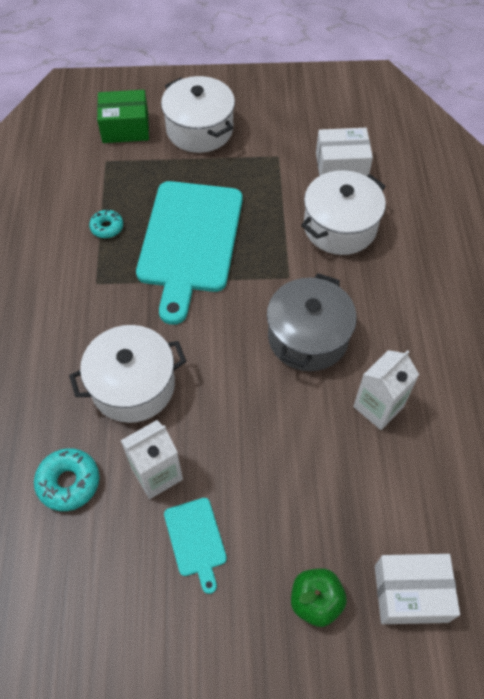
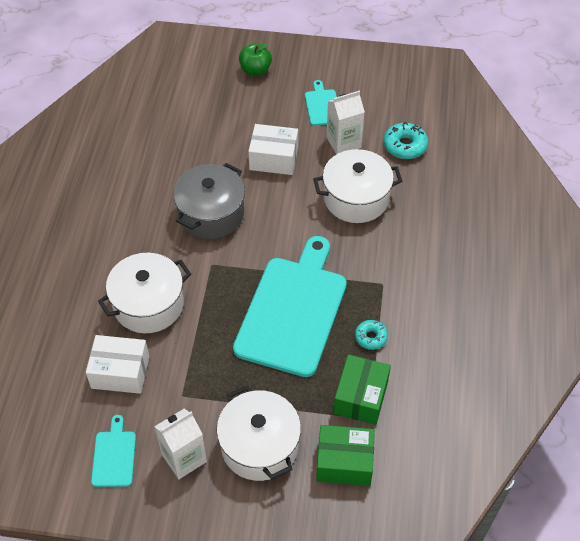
camera: 170 degrees left, 5 degrees down
white carton [353,350,419,430] -> white carton moved to [154,409,207,479]
white box [375,554,460,624] -> white box moved to [248,124,298,175]
none -> turquoise cutting board [91,415,136,487]
none -> green box [333,354,391,425]

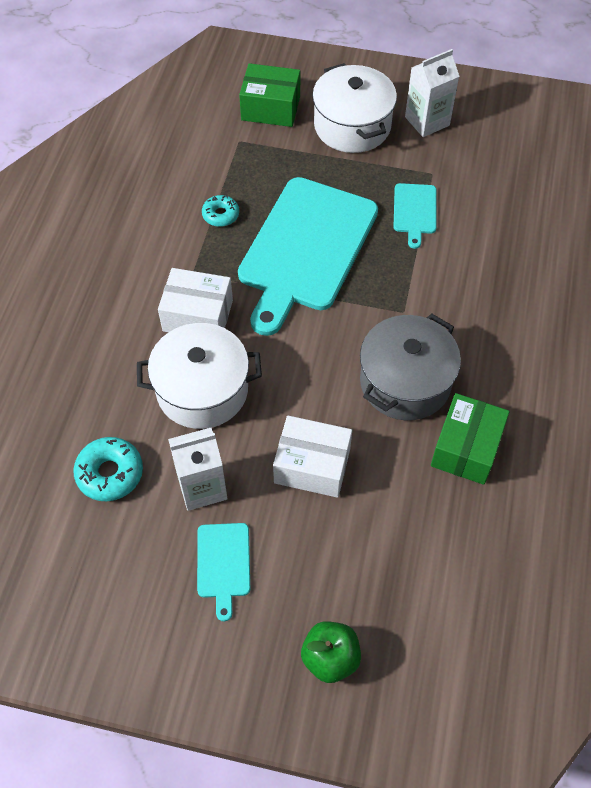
camera: 175 degrees left, 5 degrees up
white box [86,335,149,394] -> white box moved to [158,268,233,332]
turquoise cutting board [91,415,136,487] -> turquoise cutting board moved to [394,183,436,249]
white pot [98,253,191,333] -> none
green box [333,354,391,425] -> green box moved to [431,393,510,485]

